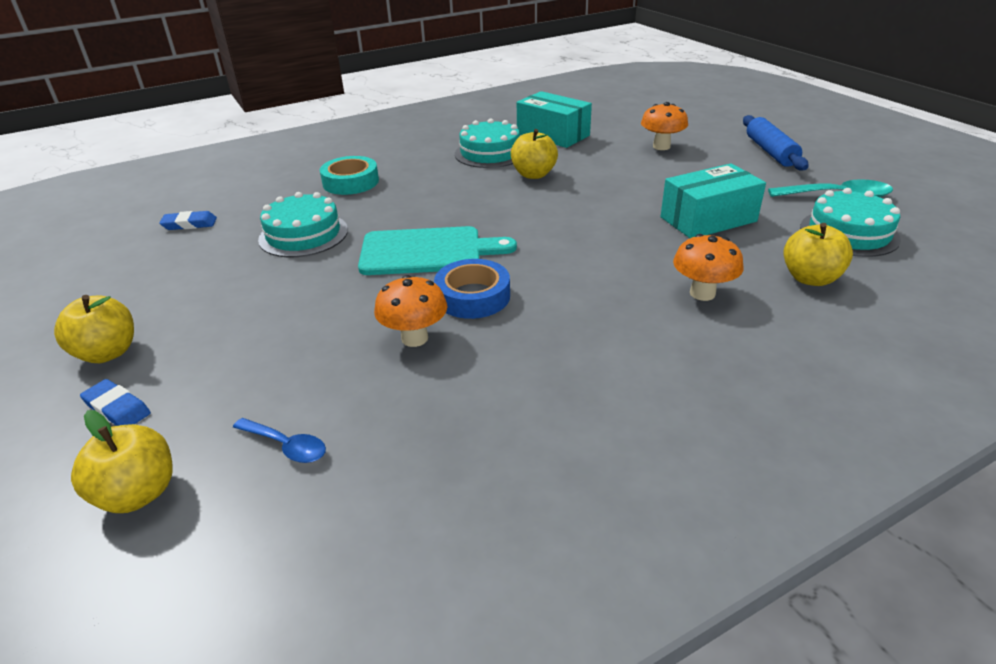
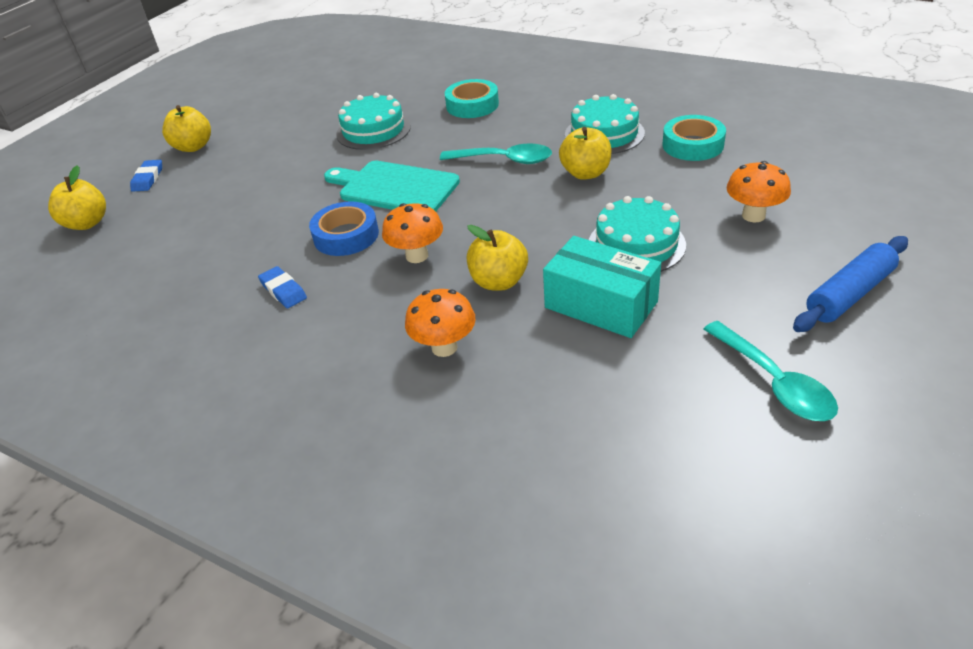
camera: 60 degrees right, 5 degrees up
blue eraser [159,211,217,230] -> blue eraser moved to [258,266,307,308]
blue spoon [233,418,326,463] -> none
turquoise cutting board [358,226,517,275] -> turquoise cutting board turned 150 degrees clockwise [324,161,460,211]
orange mushroom [374,275,447,347] -> orange mushroom moved to [382,203,443,263]
turquoise box [517,91,592,148] -> turquoise tape [663,115,726,161]
yellow apple [784,223,853,286] -> yellow apple moved to [467,225,528,291]
turquoise cake [800,188,901,257] -> turquoise cake moved to [589,196,686,272]
none -> turquoise spoon [440,143,552,164]

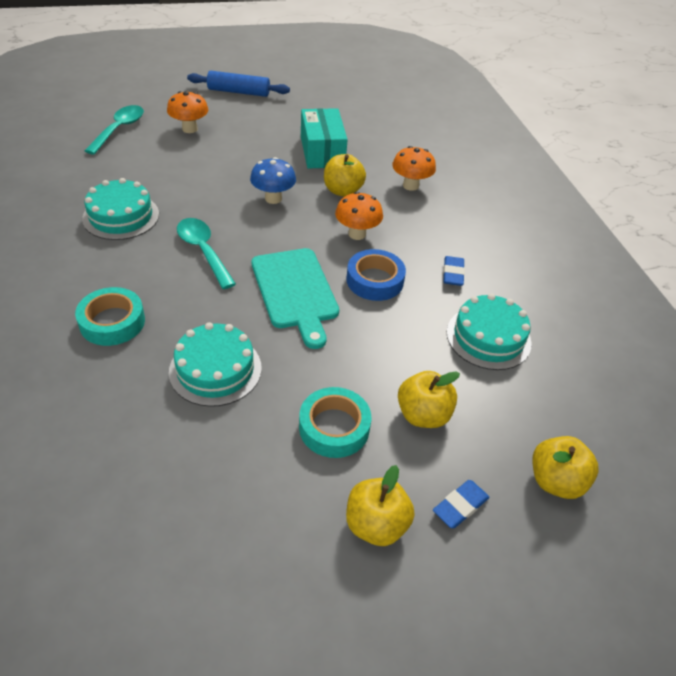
camera: 140 degrees left, 5 degrees up
yellow apple [559,127,612,180] -> yellow apple moved to [398,371,460,428]
turquoise cake [589,196,686,272] -> turquoise cake moved to [447,294,532,370]
turquoise tape [663,115,726,161] -> turquoise tape moved to [299,387,371,458]
turquoise spoon [703,321,838,421] -> turquoise spoon moved to [85,105,144,155]
none -> blue mushroom [250,157,296,204]

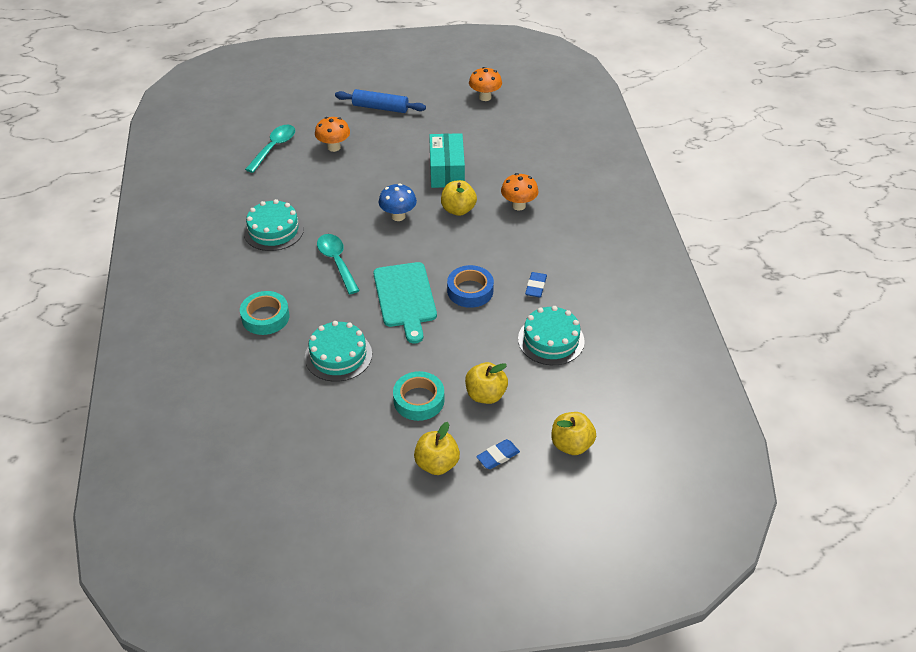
camera: 10 degrees right, 0 degrees up
orange mushroom [335,192,383,240] -> orange mushroom moved to [469,67,502,101]

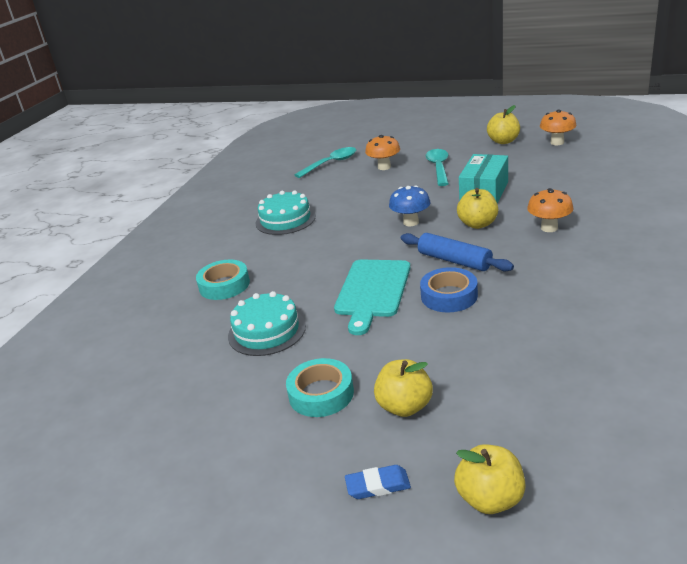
camera: 30 degrees right, 15 degrees down
turquoise spoon [317,234,360,294] -> turquoise spoon moved to [425,149,449,186]
blue rolling pin [335,89,426,113] -> blue rolling pin moved to [401,233,514,271]
yellow apple [414,422,460,475] -> yellow apple moved to [487,105,520,144]
turquoise cake [518,306,585,365] -> none
blue eraser [525,272,547,297] -> none

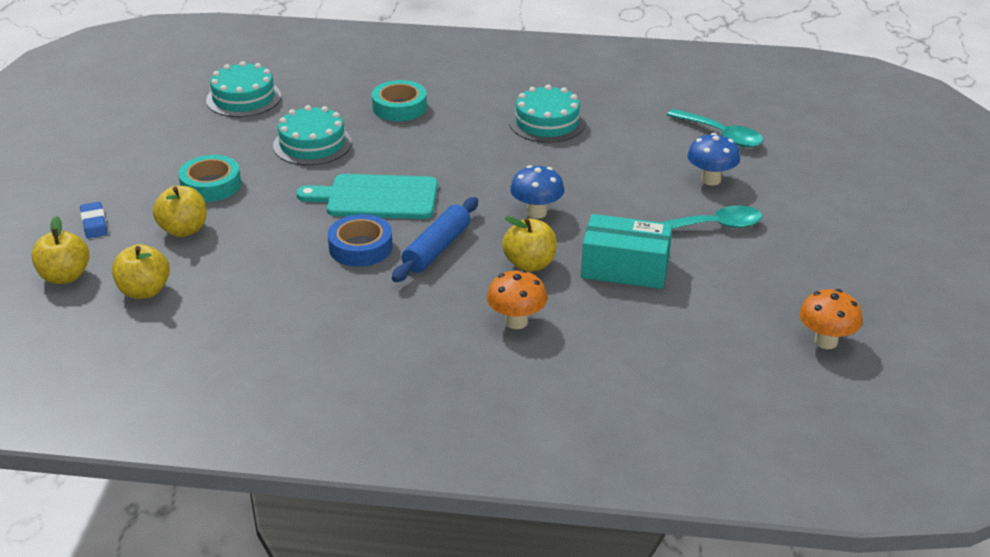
camera: 75 degrees right, 5 degrees up
orange mushroom [365,135,400,170] -> blue mushroom [687,133,740,185]
yellow apple [487,105,520,144] -> yellow apple moved to [112,244,170,299]
none -> turquoise cake [206,61,281,117]

